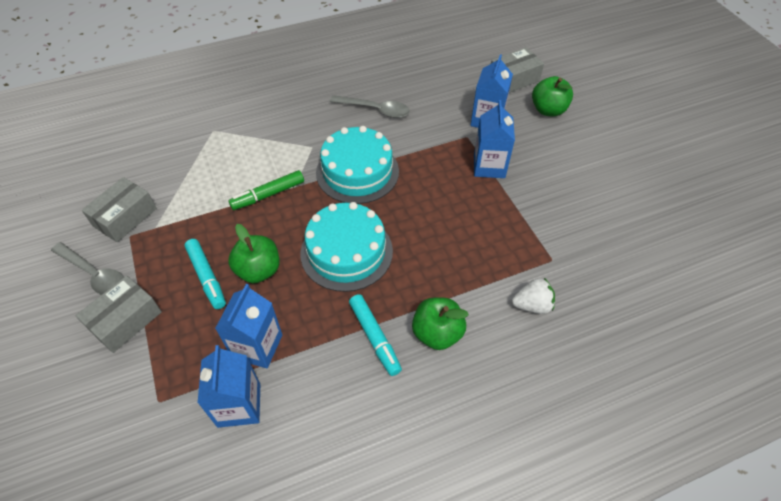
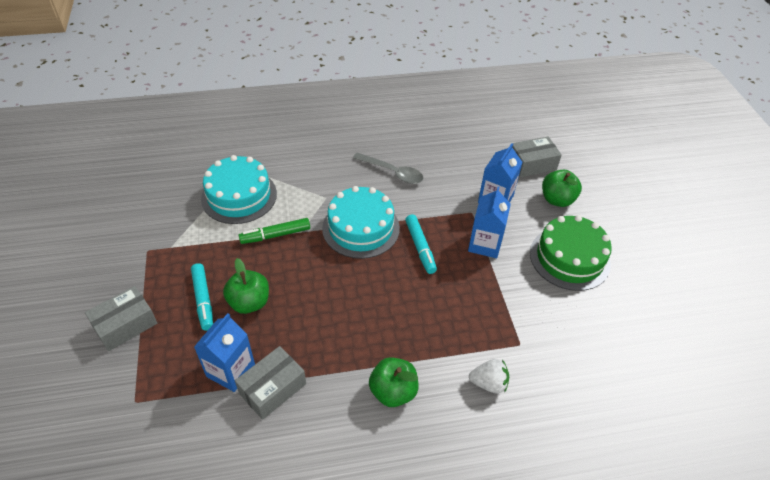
camera: 10 degrees right, 5 degrees down
grey spoon [51,242,124,295] -> none
grey box [82,177,157,242] -> grey box moved to [235,346,306,420]
blue carton [198,345,260,428] -> none
turquoise cake [300,202,393,292] -> turquoise cake moved to [201,155,277,224]
turquoise marker [349,294,402,376] -> turquoise marker moved to [405,214,437,274]
none -> green cake [530,215,612,291]

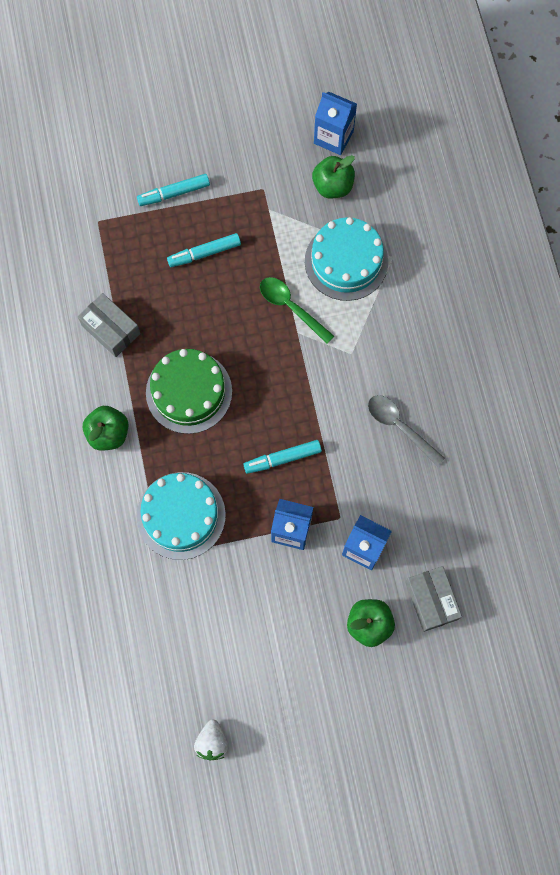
camera: 90 degrees right, 25 degrees up
grey box [85,286,157,351] -> turquoise marker [137,174,210,206]
blue carton [194,313,255,392] -> blue carton moved to [314,92,357,155]
green apple [223,258,269,314] -> green apple moved to [312,155,355,198]
green marker [238,218,310,244] -> green spoon [260,277,334,344]
turquoise cake [322,186,400,259] -> turquoise cake moved to [136,472,226,560]
grey spoon [353,153,423,184] -> grey spoon turned 105 degrees clockwise [368,395,445,466]
white strawberry [469,359,509,394] -> white strawberry moved to [194,720,228,760]
green cake [530,215,612,291] -> green cake moved to [146,349,232,434]

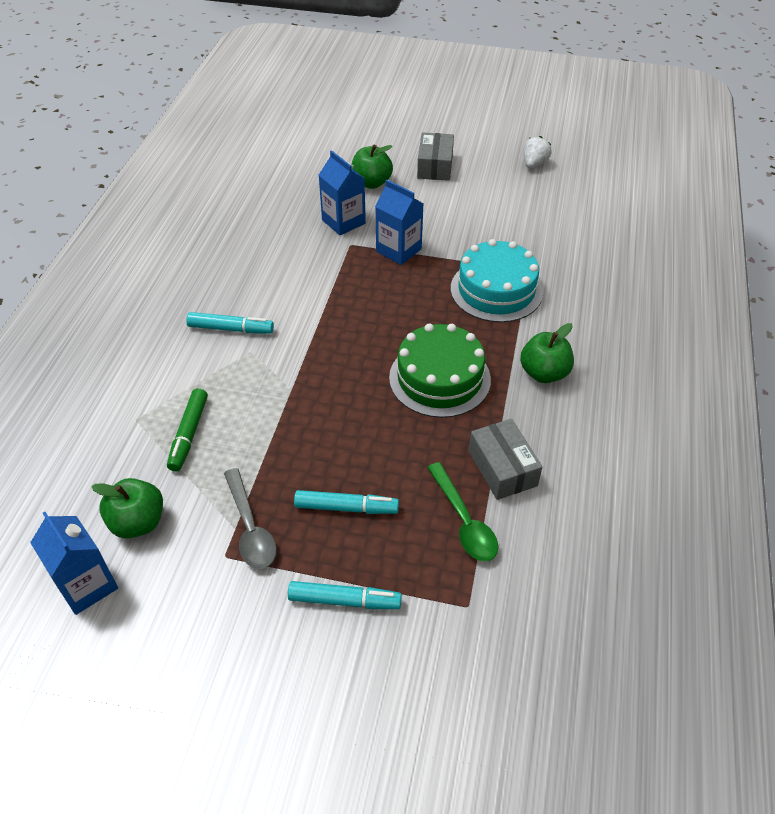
camera: 155 degrees left, 25 degrees down
turquoise marker [243,440,322,474] -> turquoise marker moved to [186,312,274,334]
green spoon [260,277,334,344] -> green spoon moved to [427,462,498,562]
turquoise cake [305,217,388,301] -> green marker [167,388,208,472]
grey spoon [368,395,445,466] -> grey spoon moved to [224,468,277,569]
grey box [405,566,462,632] -> grey box moved to [417,132,454,181]

